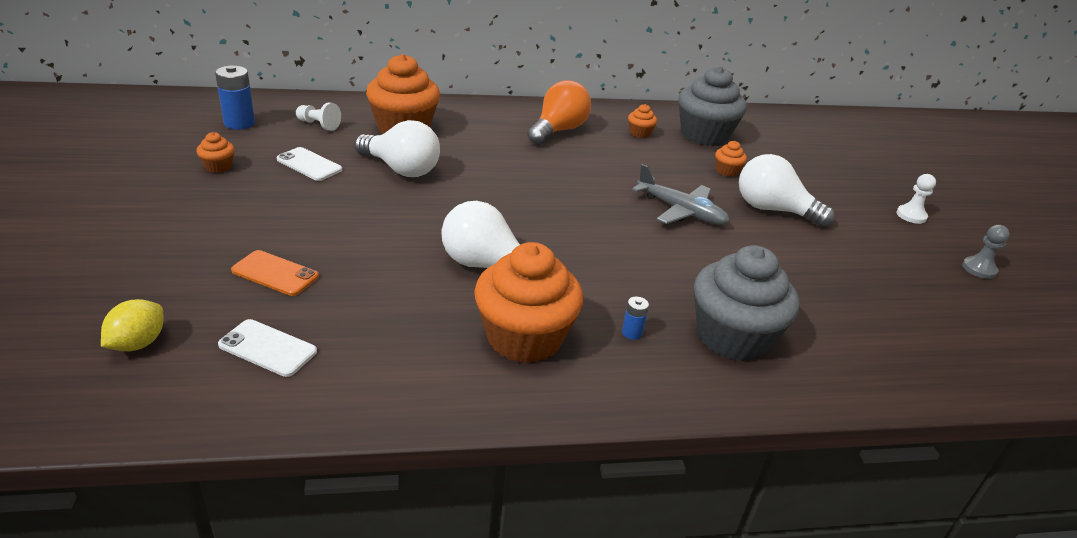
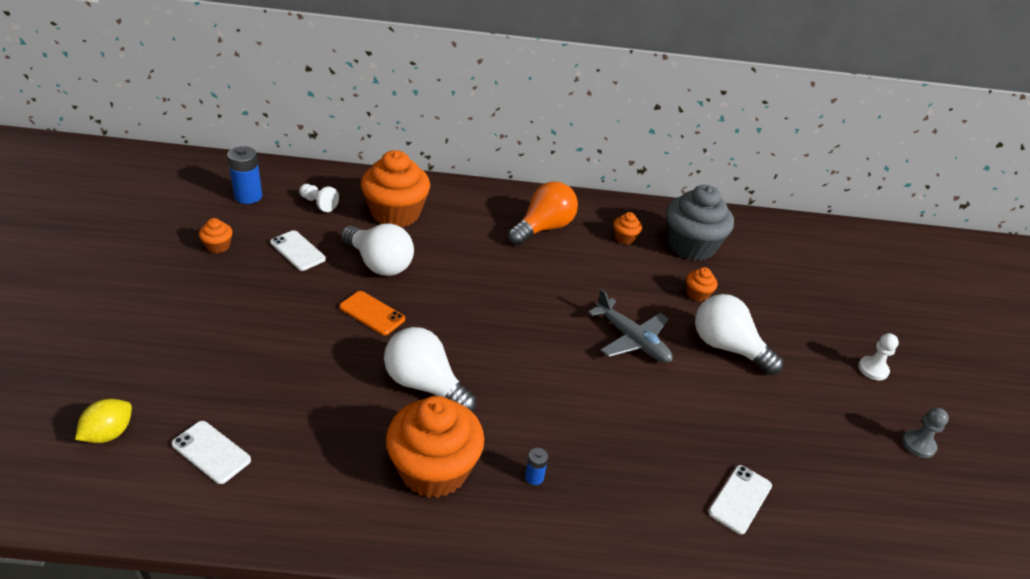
camera: 10 degrees right, 5 degrees up
orange phone [231,250,319,296] -> orange phone moved to [339,291,405,335]
grey cupcake [694,245,800,361] -> none
none -> white phone [708,465,772,534]

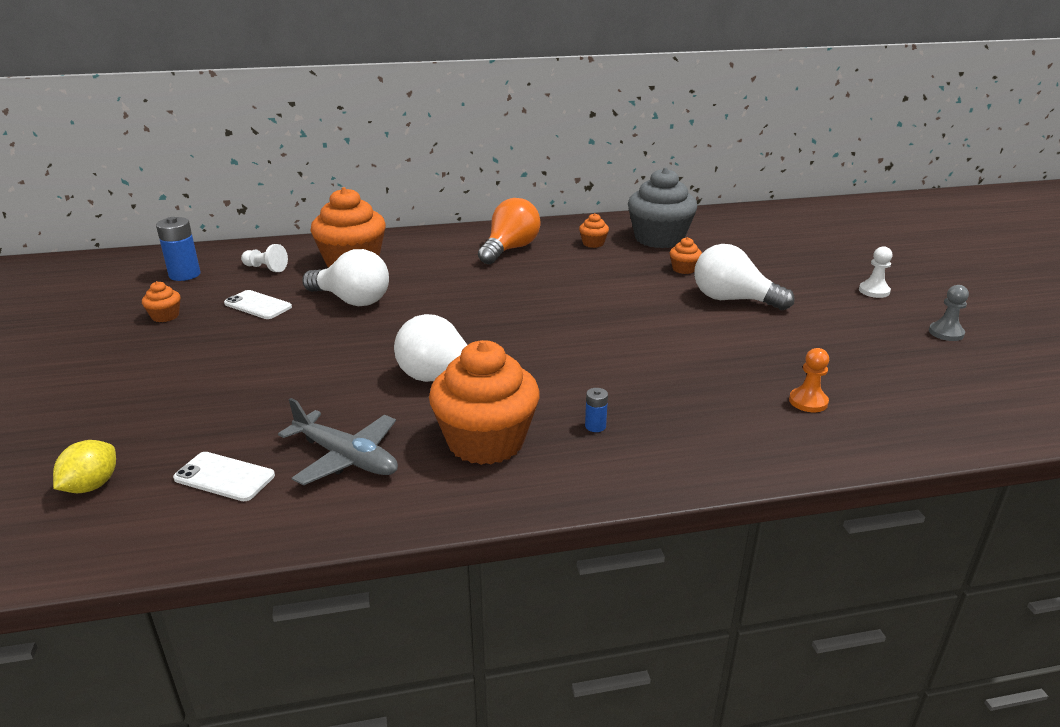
camera: 10 degrees left, 10 degrees down
orange phone [339,291,405,335] -> none
grey plane [588,289,673,363] -> grey plane moved to [278,398,398,486]
white phone [708,465,772,534] -> orange pawn [789,348,829,412]

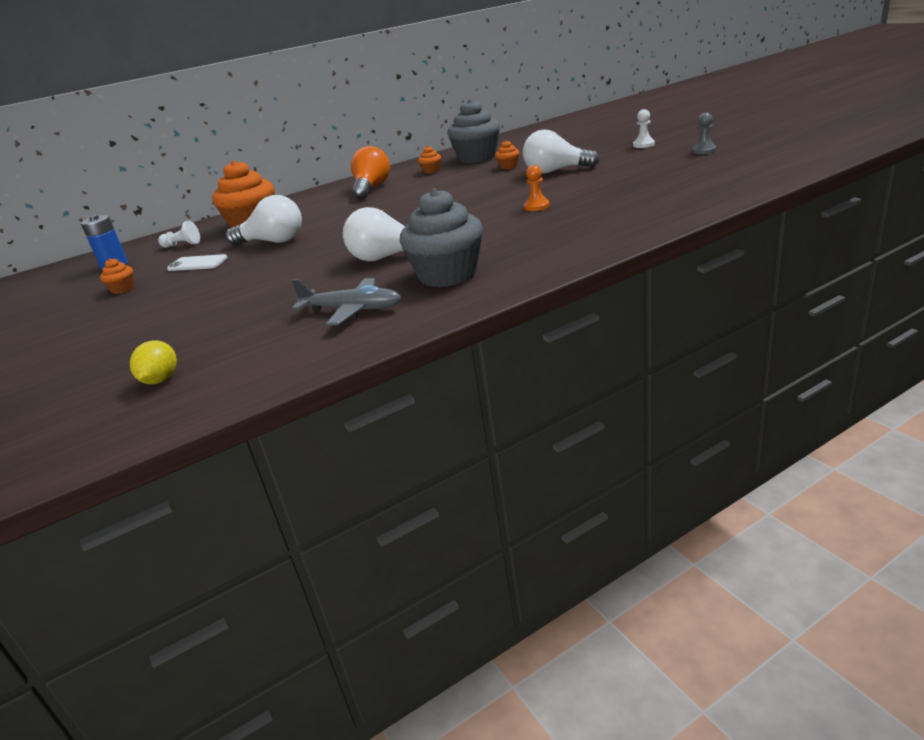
camera: 15 degrees left, 0 degrees up
white phone [173,452,275,501] -> none
orange cupcake [429,340,539,465] -> grey cupcake [400,188,483,287]
blue battery [585,388,608,432] -> none
orange pawn [789,348,829,412] -> orange pawn moved to [524,165,550,211]

